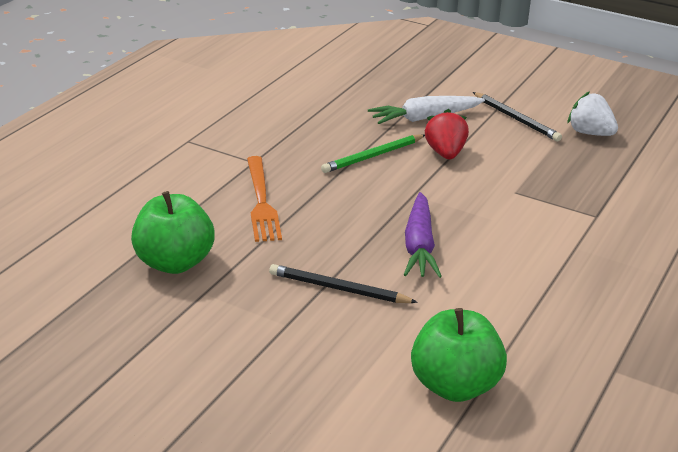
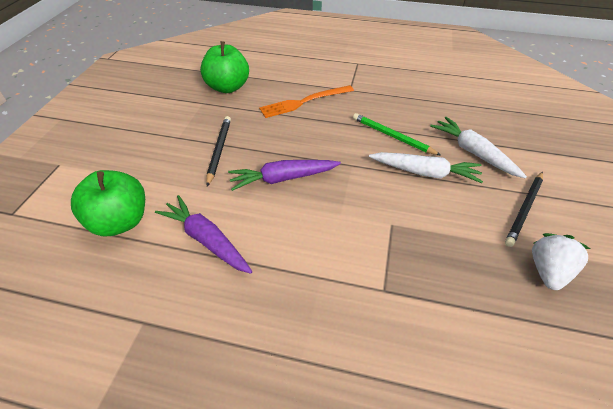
camera: 75 degrees right, 15 degrees up
red strawberry [425,109,469,159] -> white carrot [369,152,483,183]
none -> purple carrot [155,195,252,274]

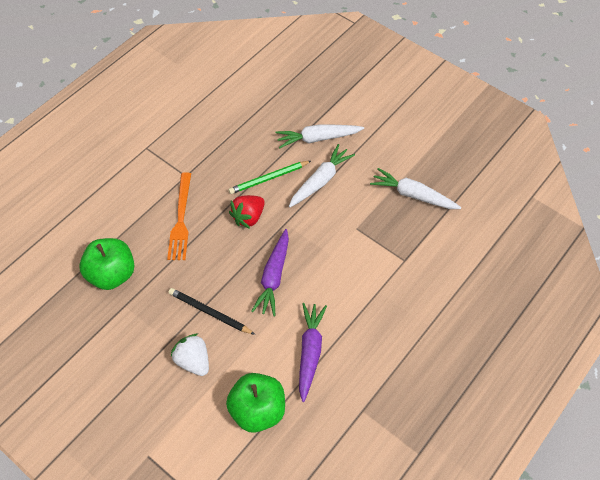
camera: 65 degrees left, 10 degrees up
purple carrot [155,195,252,274] -> purple carrot turned 120 degrees clockwise [299,303,327,402]
black pencil [505,172,543,247] -> none
white strawberry [532,233,590,290] -> white strawberry moved to [171,334,209,376]
none -> red strawberry [229,195,265,229]
none -> white carrot [370,168,461,209]

